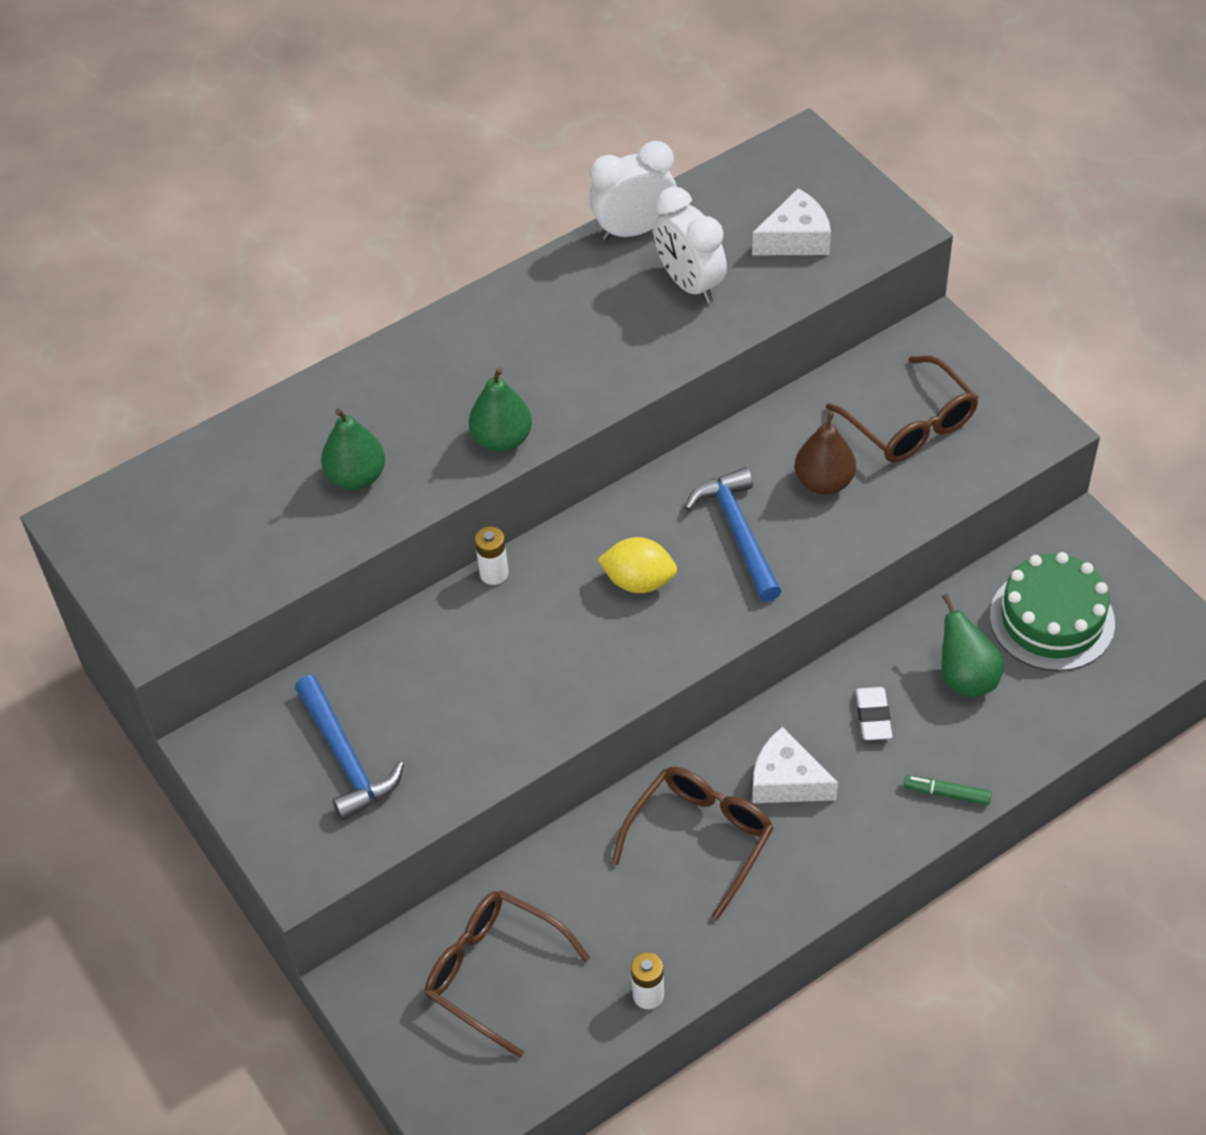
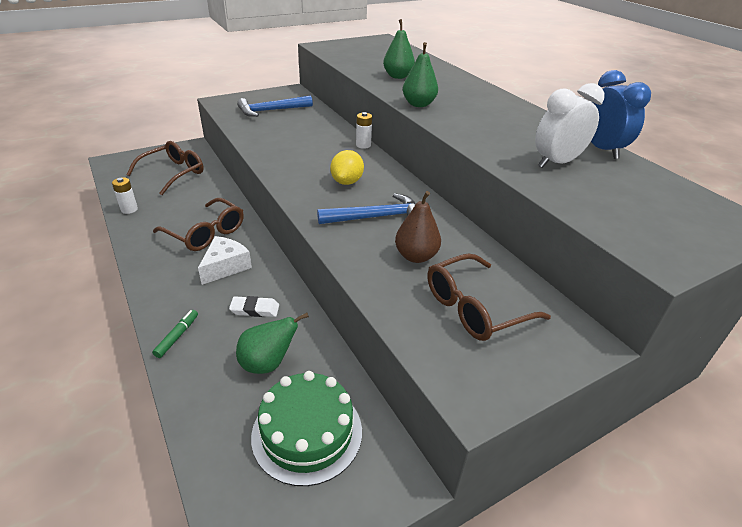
camera: 90 degrees right, 15 degrees down
white clock [589,141,677,241] -> blue clock [591,70,651,159]
white cheese [752,188,831,255] -> none

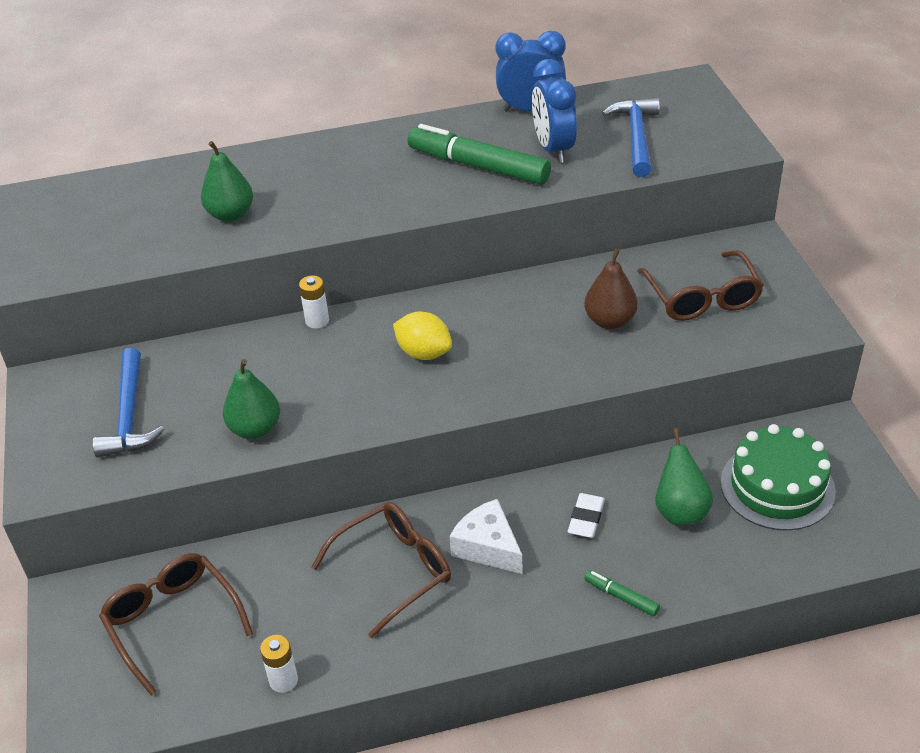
camera: 70 degrees left, 5 degrees up
blue hammer [317,193,416,224] -> blue hammer moved to [602,97,660,177]
green pear [403,42,438,107] -> green pear moved to [223,359,280,439]
white clock [535,83,605,168] -> blue clock [532,59,577,163]
none -> green marker [407,124,551,185]

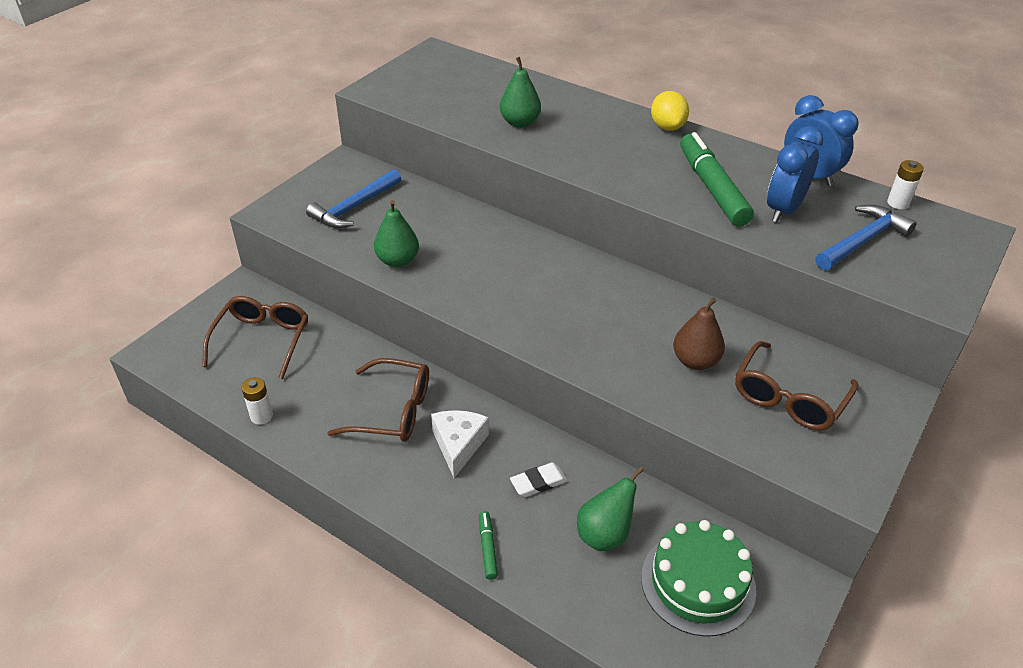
camera: 45 degrees right, 0 degrees up
white battery [299,275,329,329] -> white battery moved to [887,160,924,209]
yellow lemon [393,312,452,360] -> yellow lemon moved to [651,91,689,131]

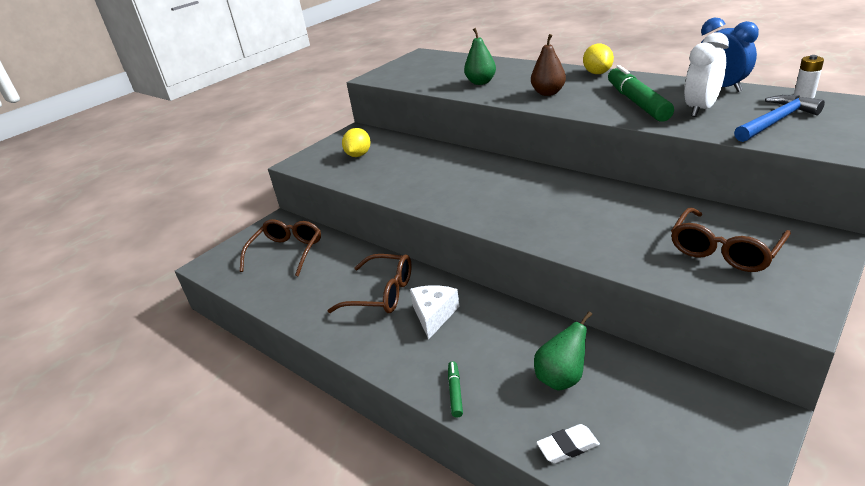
camera: 10 degrees right, 10 degrees down
white battery [241,377,273,425] -> none
blue hammer [306,169,401,228] -> yellow lemon [342,128,371,157]
green pear [374,200,419,267] -> none
white eraser [510,463,568,497] -> white eraser moved to [536,424,600,463]
green cake [641,520,756,637] -> none
brown pear [673,298,725,370] -> brown pear moved to [531,34,566,96]
blue clock [767,126,823,222] -> white clock [684,32,729,117]

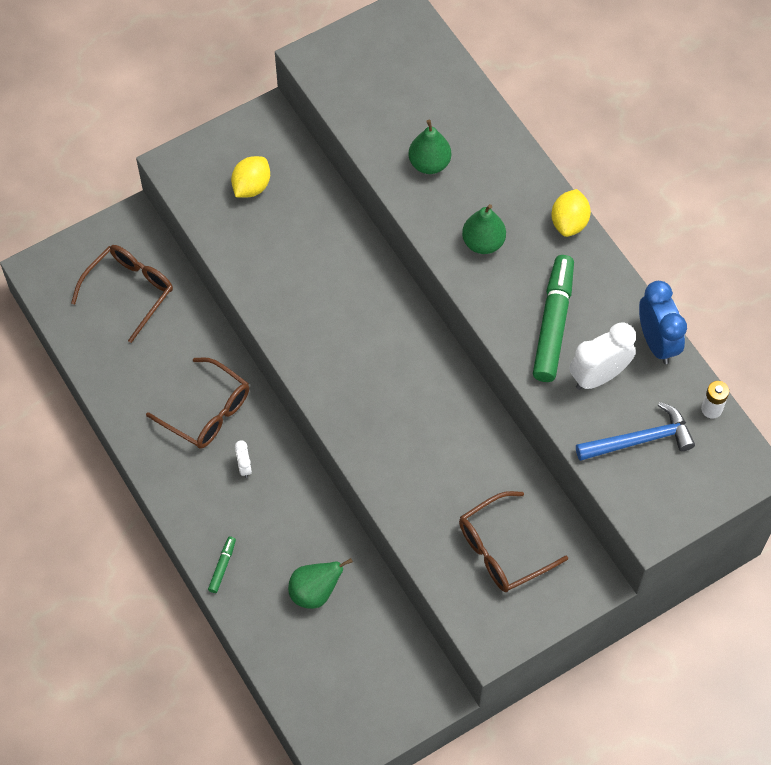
camera: 15 degrees right, 30 degrees up
white cheese [410,285,460,340] -> white clock [235,440,252,478]
brown pear [531,34,566,96] -> green pear [462,204,506,254]
white eraser [536,424,600,463] -> none

